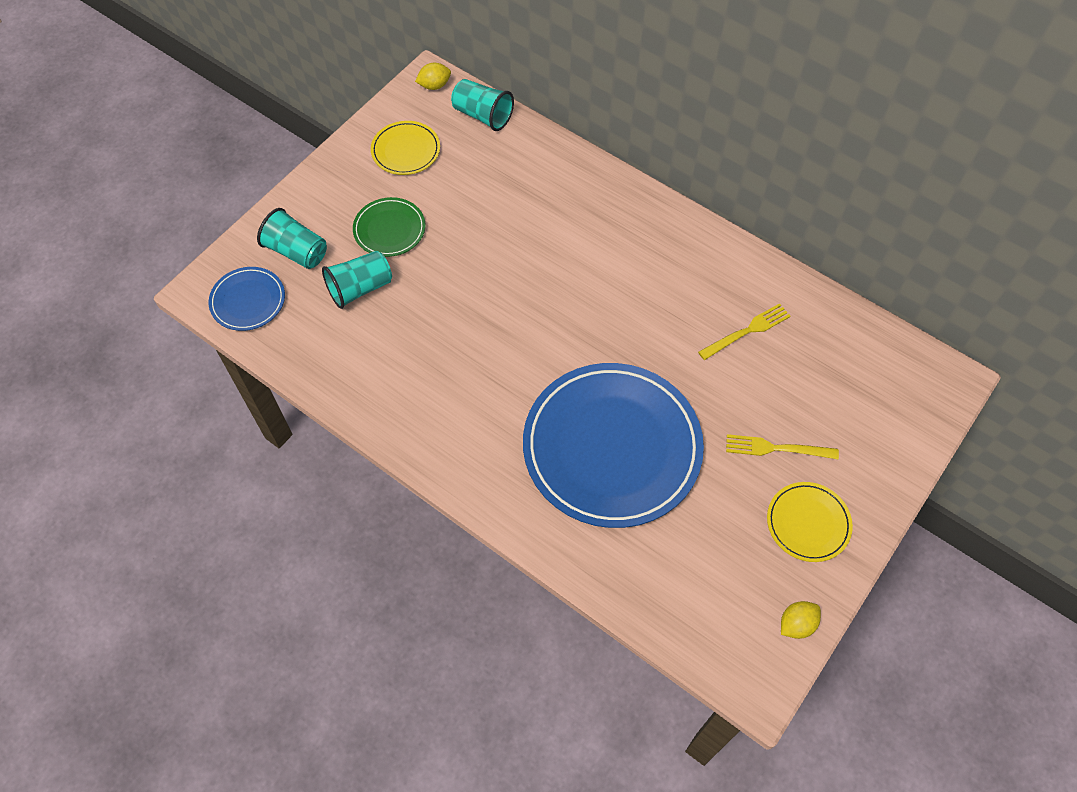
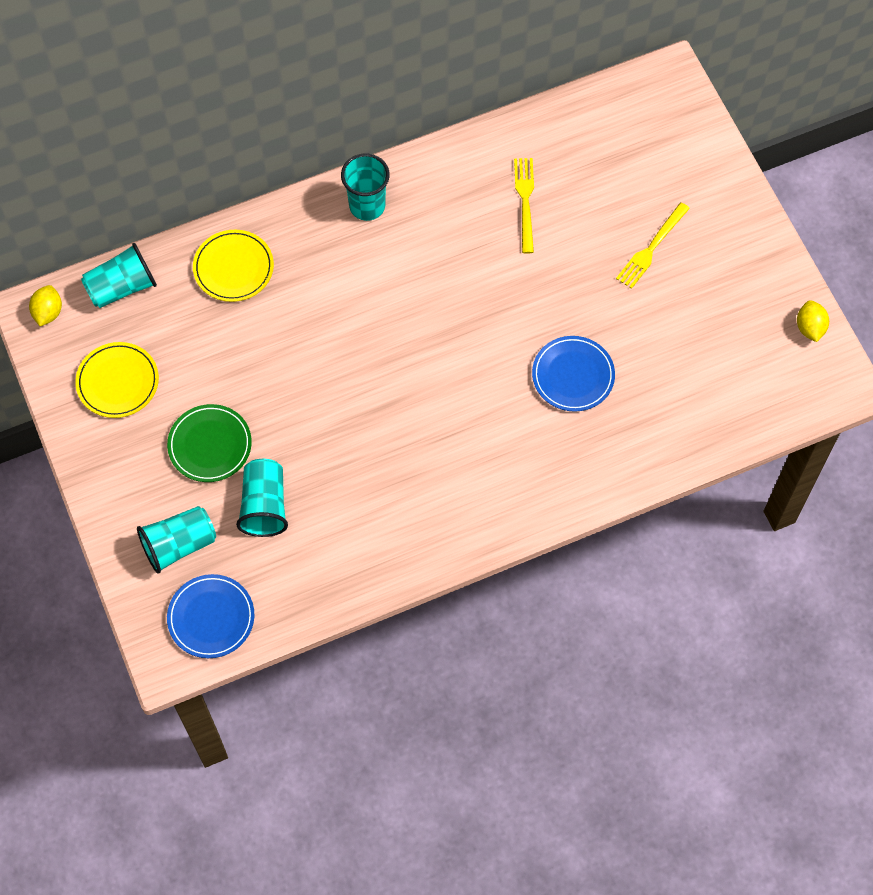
camera: 60 degrees left, 5 degrees up
blue plate [523,363,704,528] -> blue plate [532,336,615,412], size x0.45
yellow plate [767,482,853,562] -> yellow plate moved to [193,230,274,302]
none -> turquoise cup [341,154,390,221]

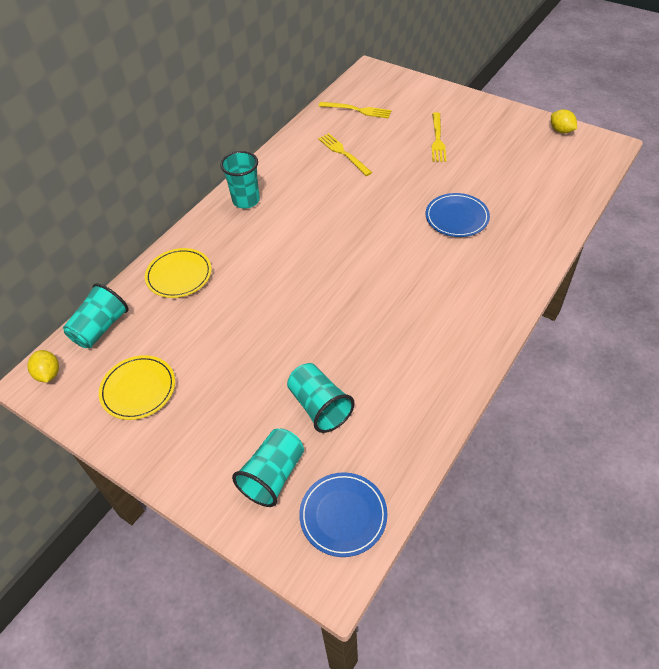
camera: 30 degrees left, 15 degrees down
green plate [167,404,252,482] -> none
none -> yellow fork [319,102,392,119]

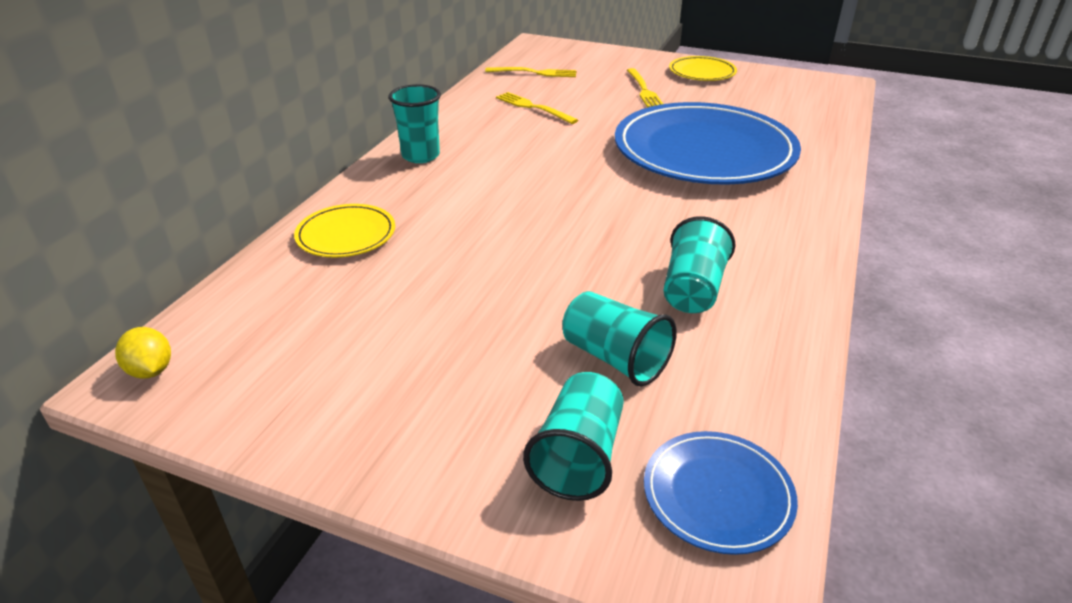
camera: 15 degrees left, 15 degrees down
turquoise cup [63,283,129,348] -> turquoise cup moved to [664,216,736,313]
yellow plate [99,355,175,420] -> yellow plate moved to [669,56,737,81]
blue plate [426,193,490,237] -> blue plate [615,102,801,185], size x2.20
yellow lemon [551,109,577,133] -> none

